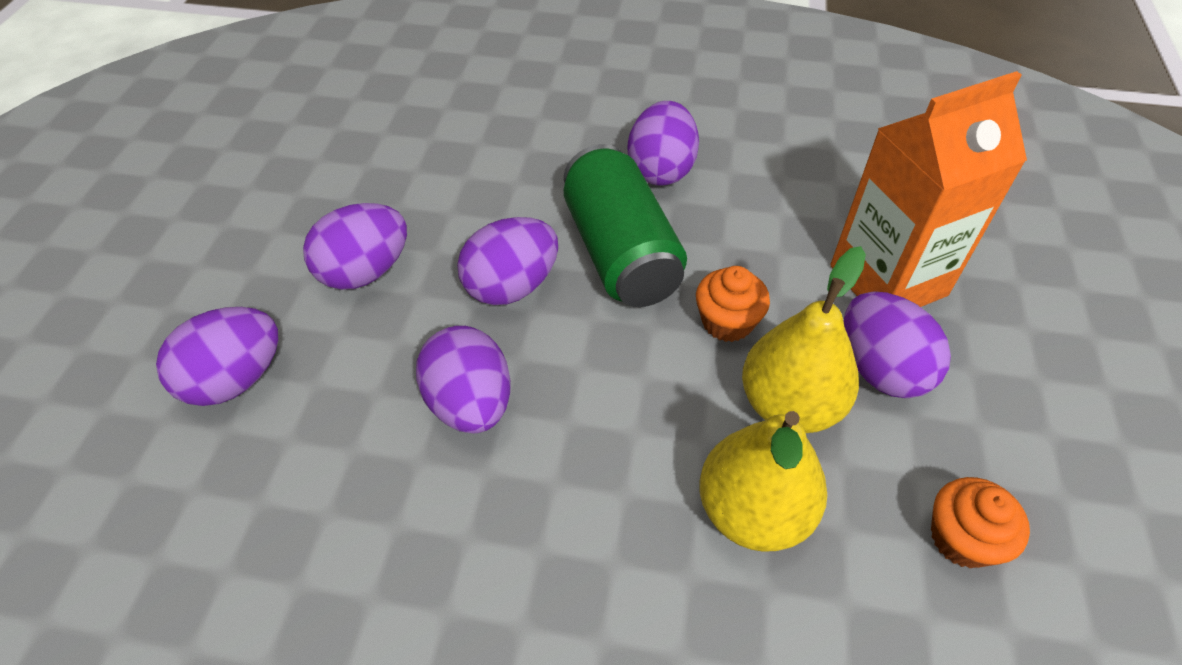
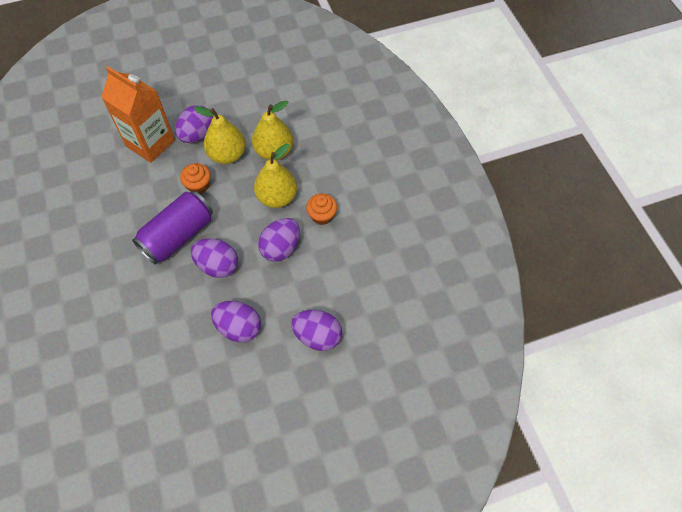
camera: 120 degrees left, 10 degrees up
green can [564,144,687,307] -> purple can [132,191,213,264]
purple egg [628,101,699,185] -> none
orange cupcake [931,477,1030,568] -> orange cupcake moved to [306,194,337,225]
none -> yellow pear [254,143,297,208]

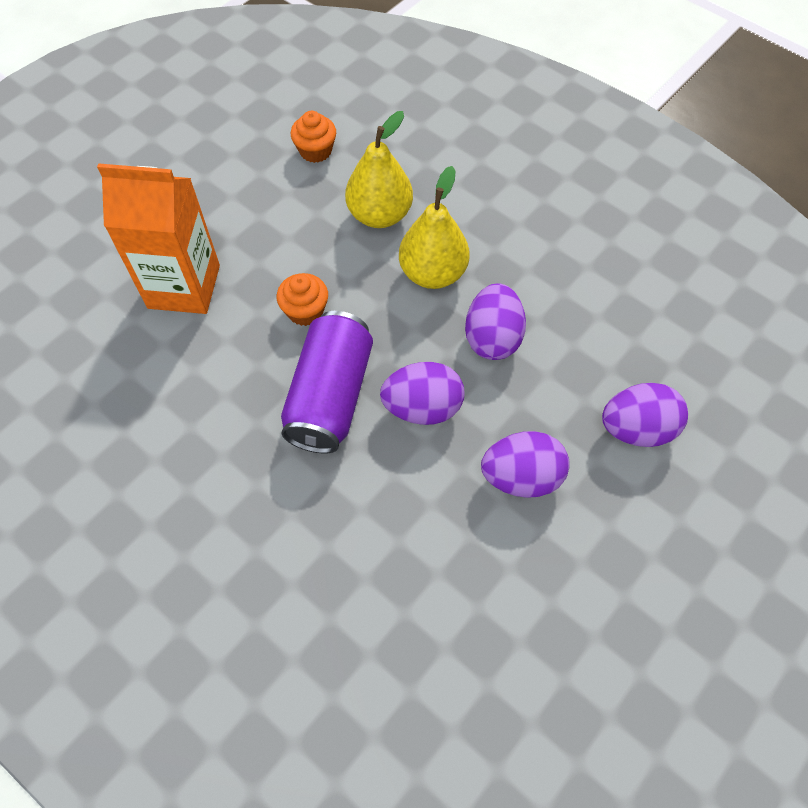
camera: 30 degrees left, 0 degrees up
purple egg [175,105,213,143] -> none
yellow pear [194,106,246,164] -> none
orange cupcake [306,194,337,225] -> orange cupcake moved to [291,111,336,163]

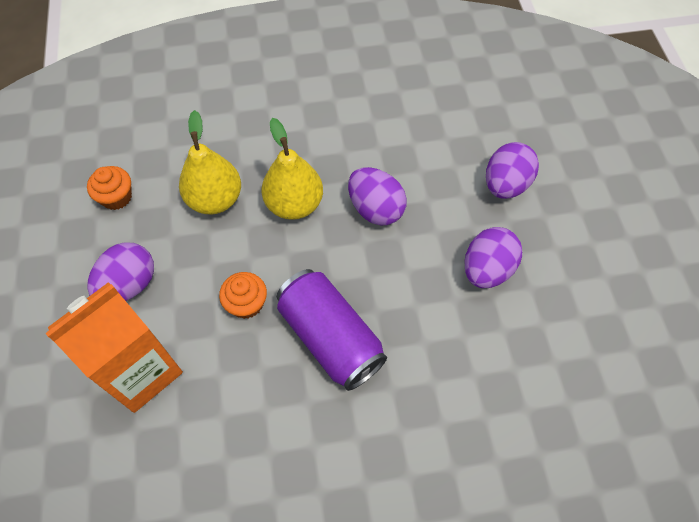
camera: 50 degrees left, 0 degrees up
purple egg [380,362,464,425] -> purple egg moved to [87,242,154,301]

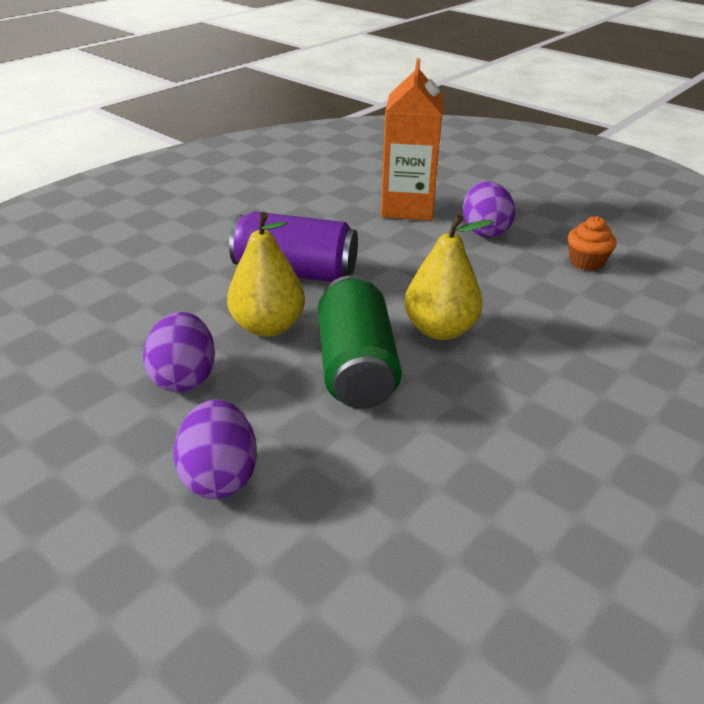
camera: 140 degrees right, 25 degrees down
yellow pear [179,110,241,214] -> yellow pear moved to [227,212,305,337]
orange cupcake [219,272,267,319] -> none
purple egg [348,167,407,225] -> green can [318,275,402,409]

